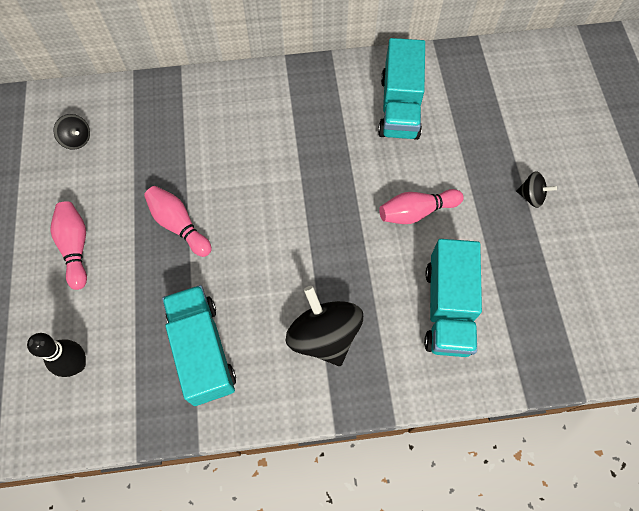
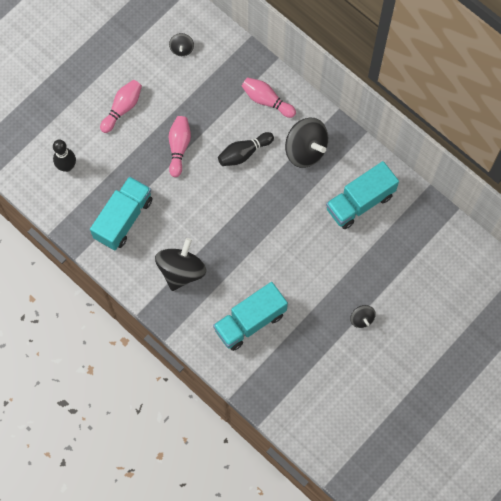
camera: 50 degrees right, 5 degrees up
pink bowling pin [379,189,464,224] -> pink bowling pin moved to [242,77,296,118]
none -> black bowling pin [218,132,274,166]
none -> black spinning top [285,118,328,168]

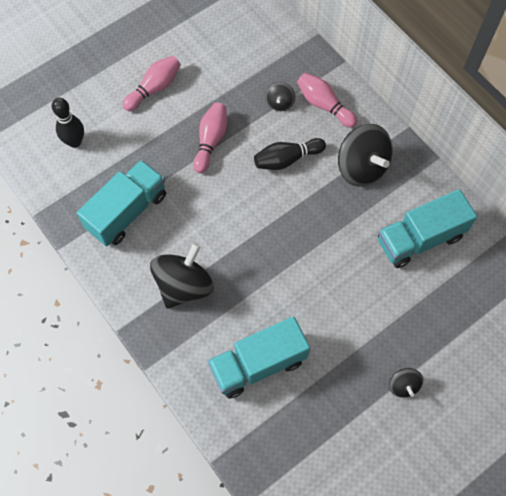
camera: 10 degrees right, 5 degrees down
black spinning top [169,33,194,56] -> black spinning top moved to [265,82,295,111]

